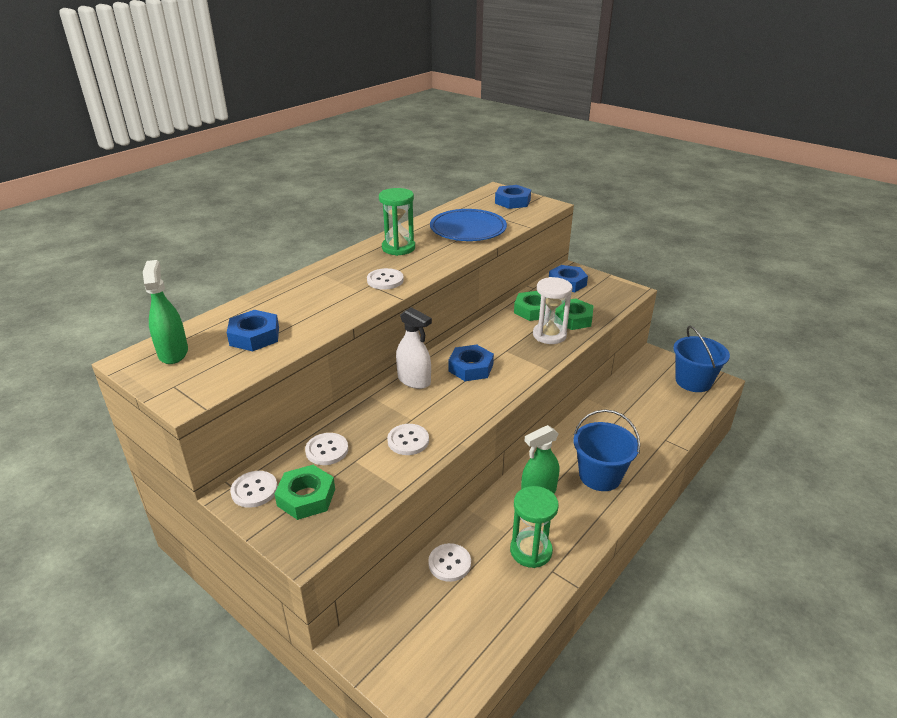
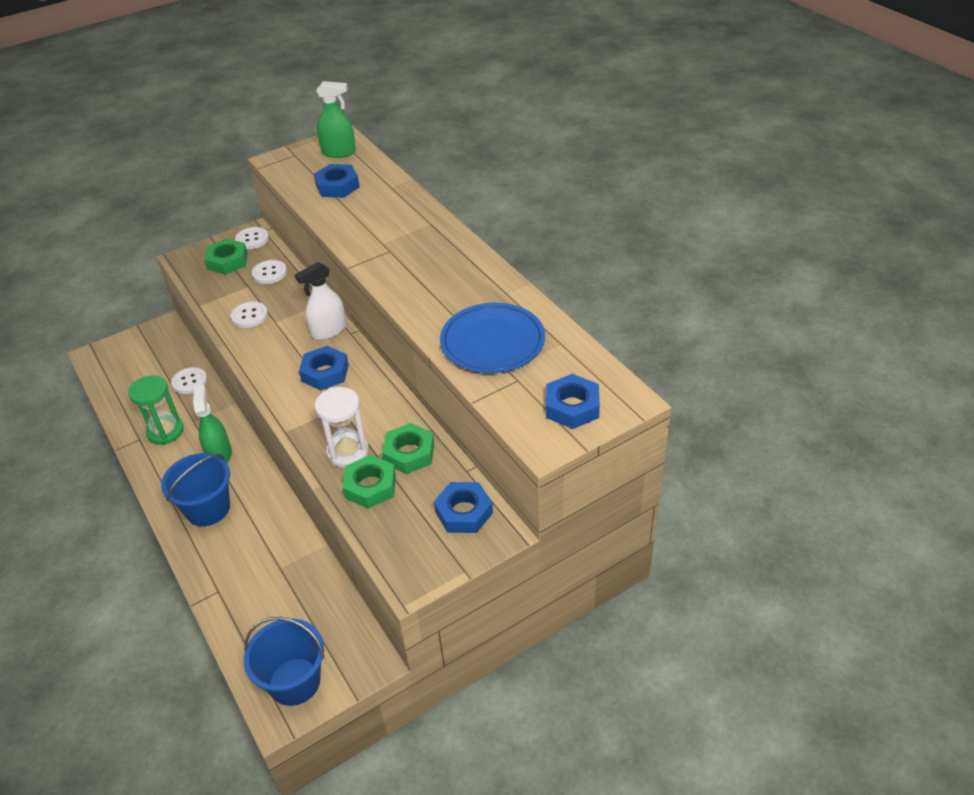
camera: 110 degrees right, 10 degrees up
white button [367,268,404,290] -> none
green hourglass [379,188,415,256] -> none

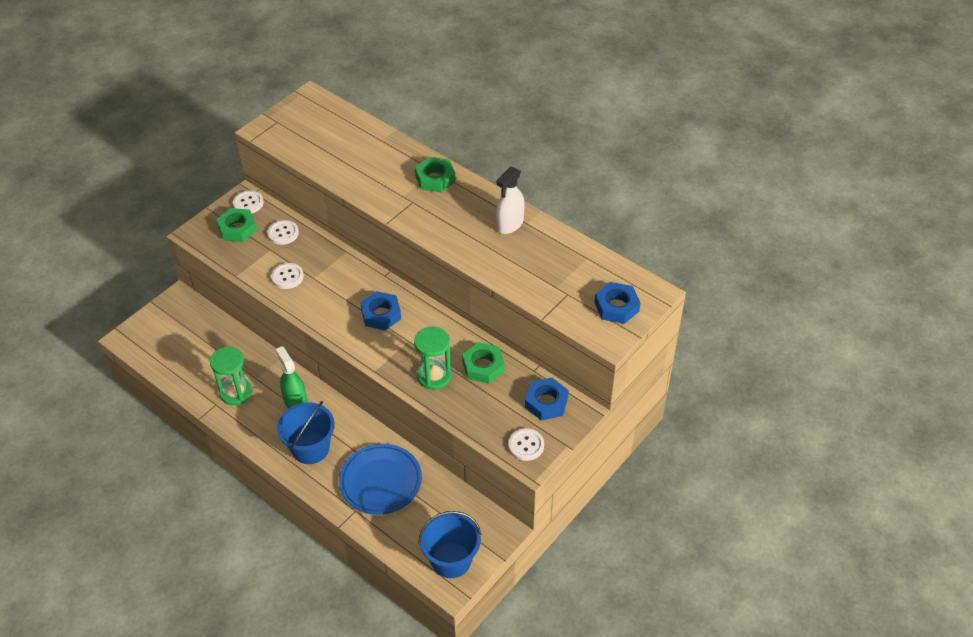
camera: 20 degrees left, 5 degrees up
white button [171,367,207,394] -> white button moved to [508,428,544,461]
white spray bottle [295,262,346,340] -> white spray bottle moved to [496,167,525,234]
blue nut [314,164,360,198] -> none
white hourglass [314,387,369,467] -> green hourglass [414,327,451,390]
green spray bottle [316,81,356,158] -> none
green nut [342,455,396,509] -> green nut moved to [415,157,456,193]
blue plate [440,303,545,373] -> blue plate moved to [339,443,422,515]

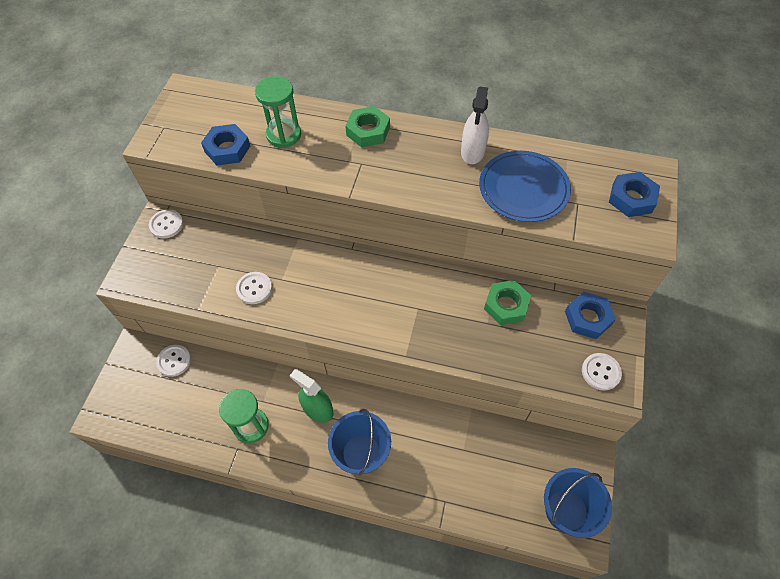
camera: 25 degrees left, 10 degrees up
green nut [216,208,257,242] -> none
white button [267,220,299,245] -> white button moved to [156,345,191,377]
blue plate [339,443,422,515] -> blue plate moved to [479,151,571,222]
blue nut [360,291,401,330] -> blue nut moved to [201,124,250,166]
green hourglass [414,327,451,390] -> green hourglass moved to [255,76,301,148]

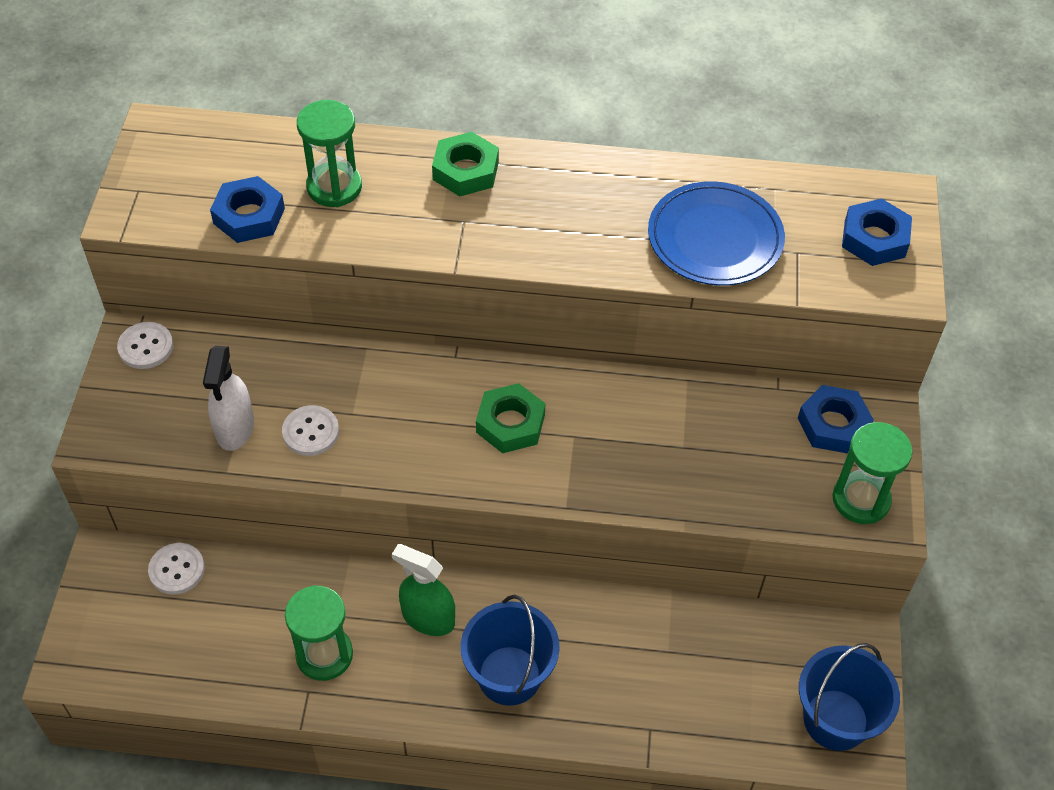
camera: 10 degrees left, 5 degrees down
white spray bottle [461,86,489,164] -> white spray bottle moved to [203,346,254,451]
green nut [484,280,531,325] -> green nut moved to [476,383,546,453]
white button [582,353,622,390] -> green hourglass [832,422,912,524]

